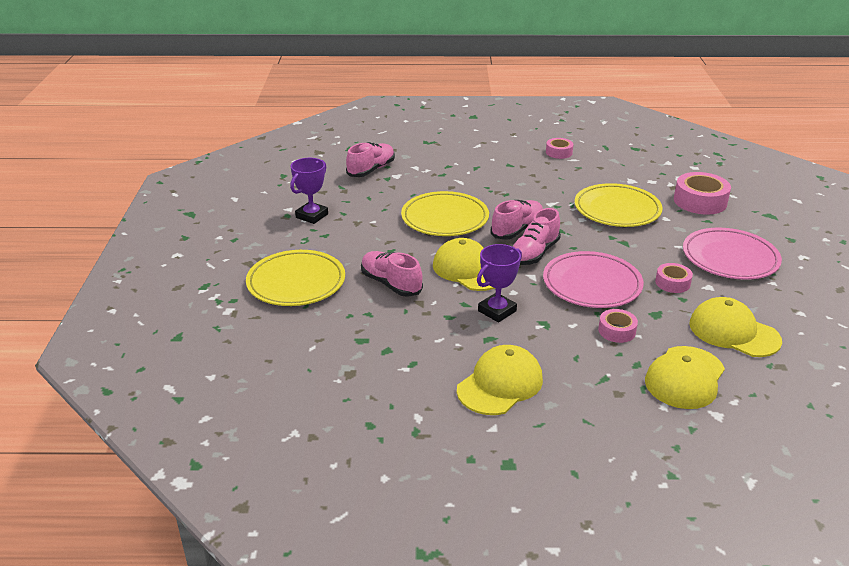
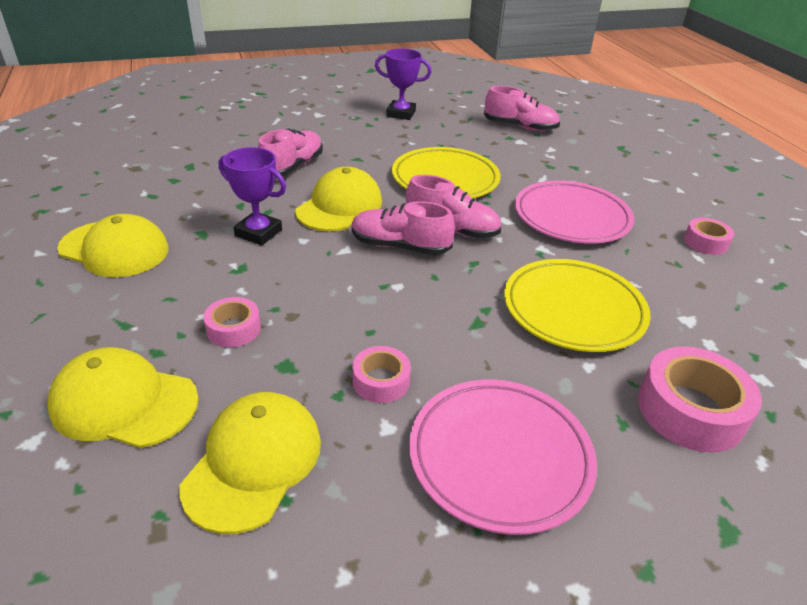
camera: 70 degrees right, 5 degrees up
yellow plate [246,250,345,306] -> none
pink plate [543,251,644,308] -> pink plate moved to [515,180,634,244]

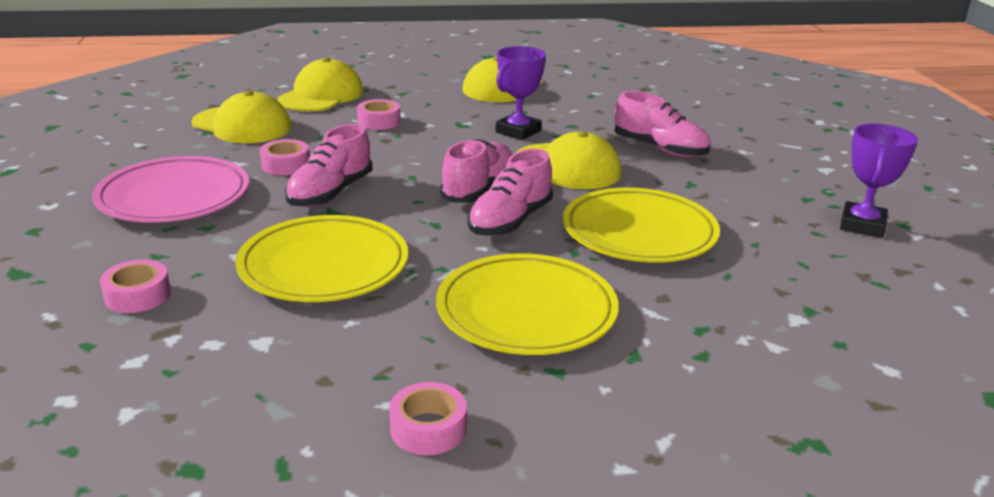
camera: 100 degrees right, 10 degrees down
pink shoe [484,86,560,131] -> pink shoe moved to [285,124,372,207]
pink plate [515,180,634,244] -> yellow plate [436,253,619,355]
pink tape [638,346,762,453] -> pink tape [100,260,171,313], size x0.57

